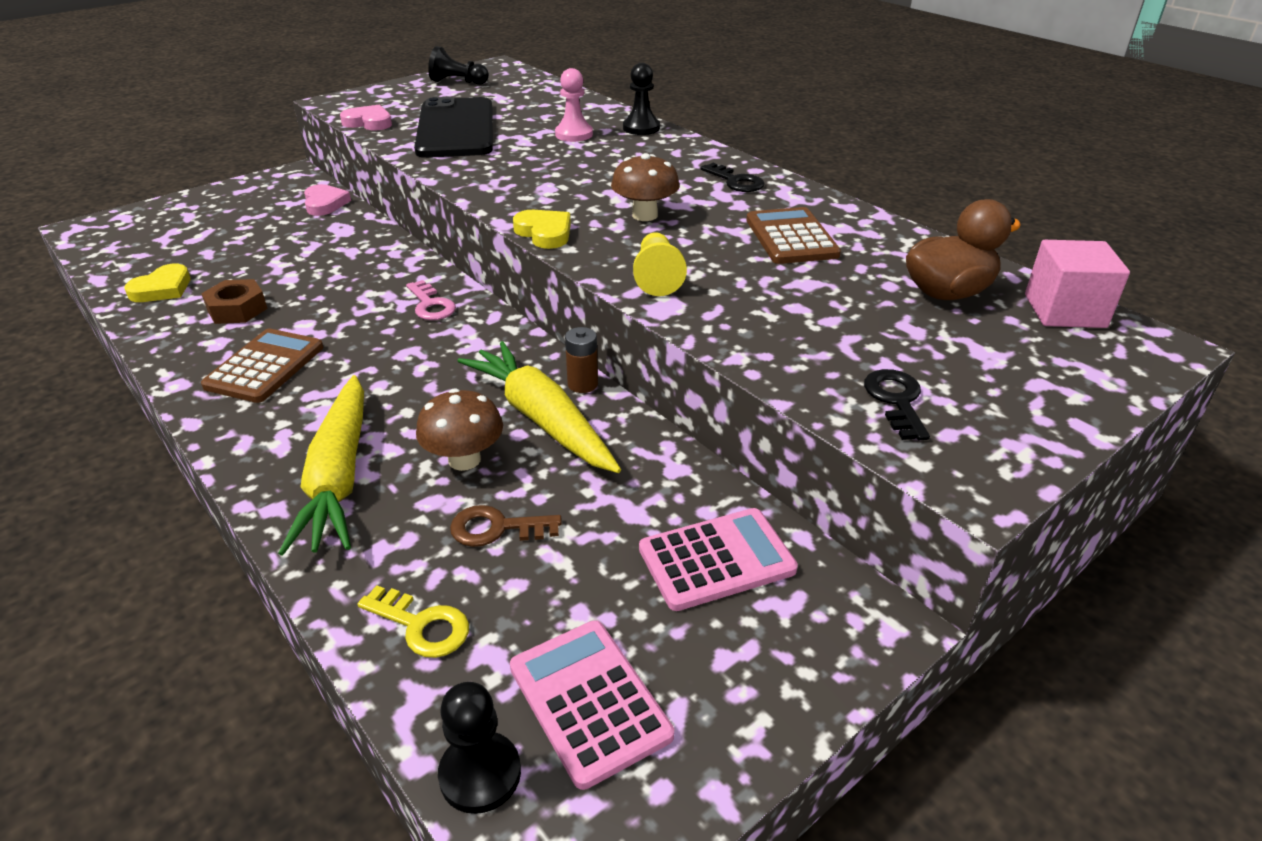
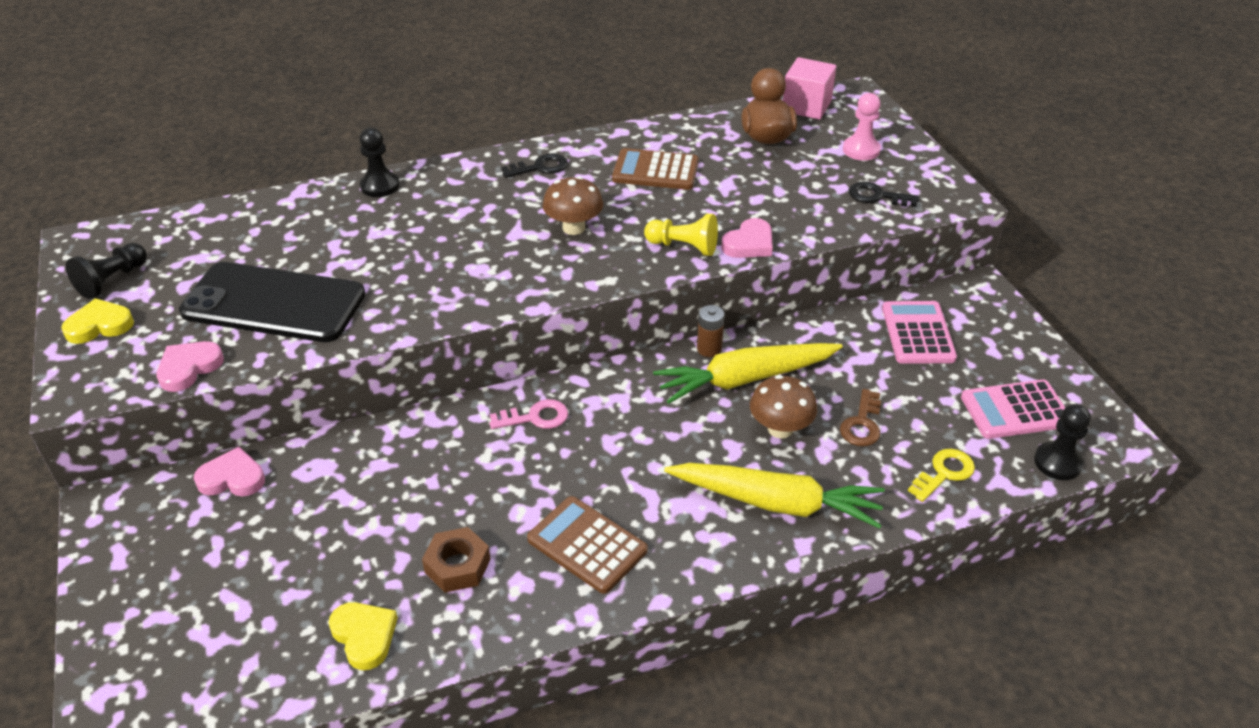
camera: 70 degrees left, 5 degrees up
yellow heart [513,210,571,249] -> yellow heart moved to [61,298,134,344]
pink pawn [555,68,593,142] -> pink pawn moved to [843,93,881,161]
none -> pink heart [721,218,773,258]

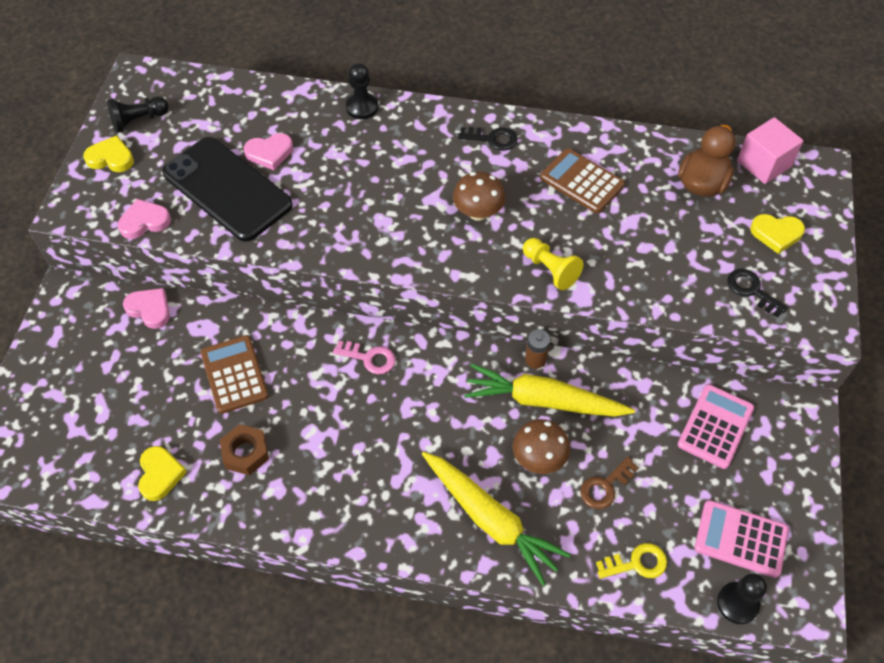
camera: 30 degrees right, 15 degrees up
brown calculator [527,496,648,594] -> brown calculator moved to [201,335,269,414]
pink heart [721,218,773,258] -> pink heart moved to [244,133,293,170]
pink pawn [843,93,881,161] -> yellow heart [750,214,805,254]

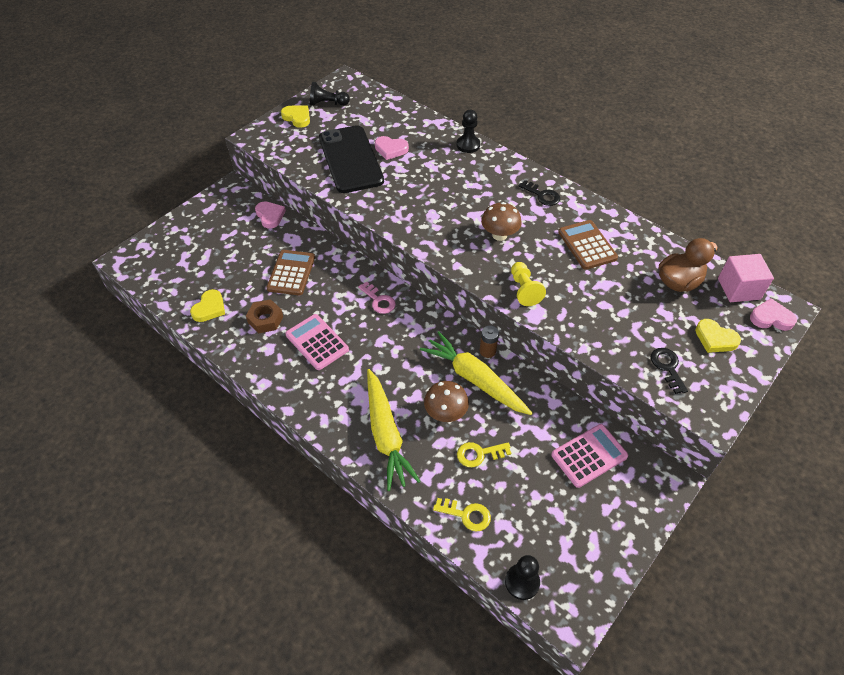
camera: 30 degrees right, 5 degrees down
pink heart [118,199,171,239] -> pink heart moved to [750,298,797,331]
brown key [580,457,639,509] -> yellow key [457,442,511,467]
pink calculator [694,500,789,578] -> pink calculator moved to [285,314,349,370]

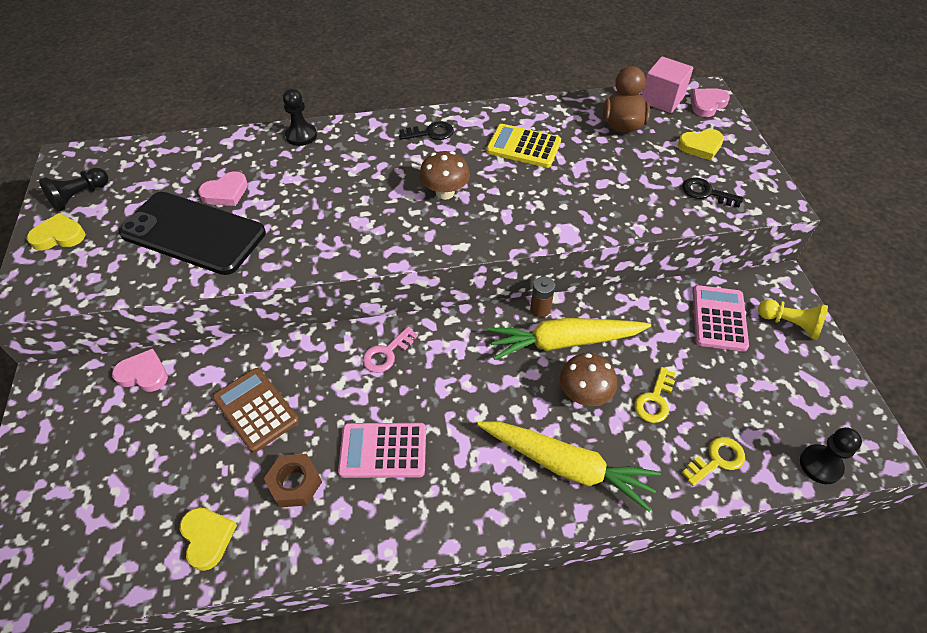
camera: 50 degrees left, 0 degrees up
pink key [358,281,396,314] -> pink key turned 135 degrees clockwise [362,326,418,373]
yellow pawn [511,262,546,306] -> yellow pawn moved to [758,299,828,340]
brown calculator [558,220,618,270] -> yellow calculator [486,124,561,168]

